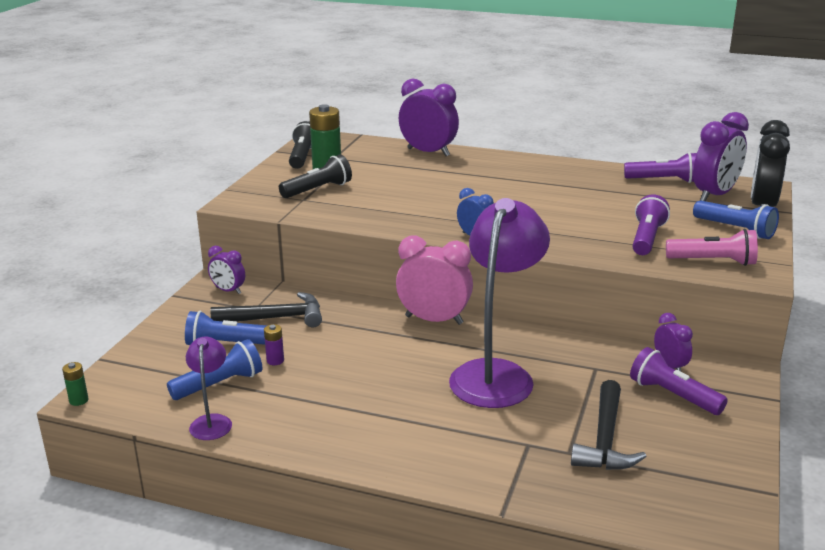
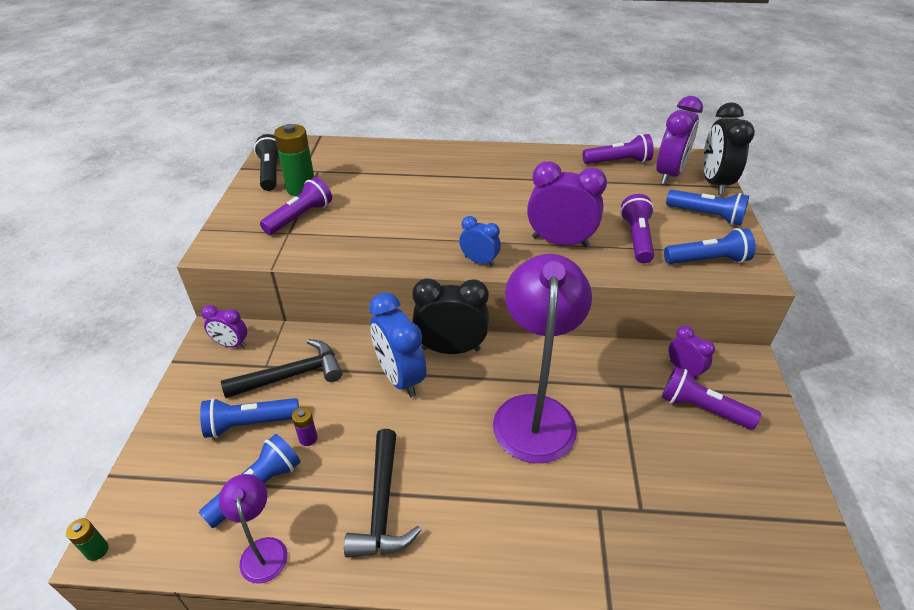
camera: 15 degrees left, 15 degrees up
black flashlight [279,154,352,198] -> purple flashlight [260,177,332,235]
pink clock [396,236,473,325] -> black clock [412,278,489,354]
purple clock [399,79,459,156] -> purple clock moved to [527,161,607,247]
black hammer [571,380,646,470] -> black hammer moved to [344,429,421,558]
pink flashlight [666,229,758,266] -> blue flashlight [664,228,756,264]
none -> blue clock [369,292,426,397]

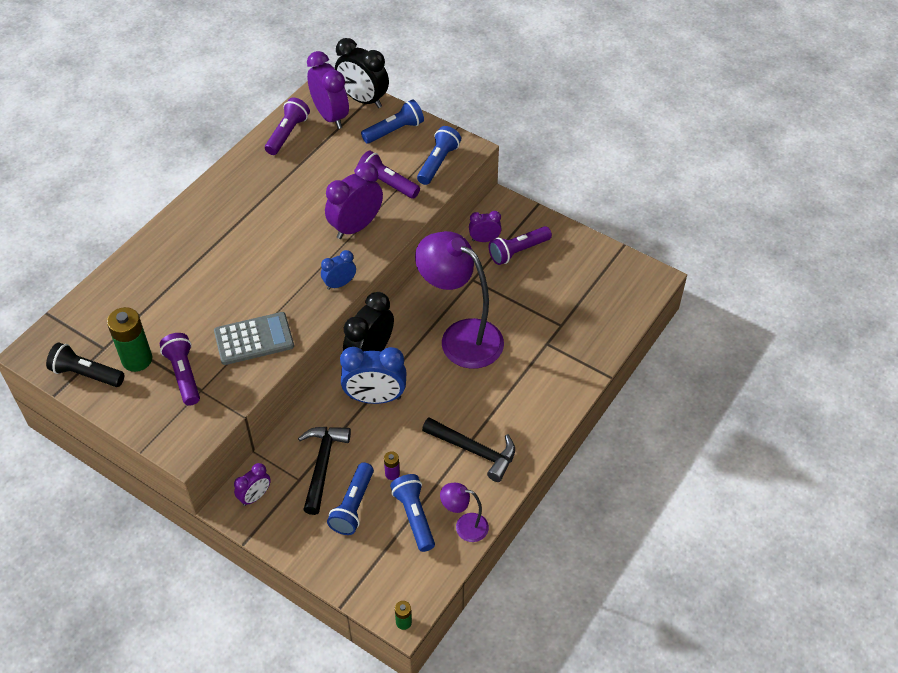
camera: 60 degrees left, 10 degrees up
none -> grey calculator [214,312,294,365]

